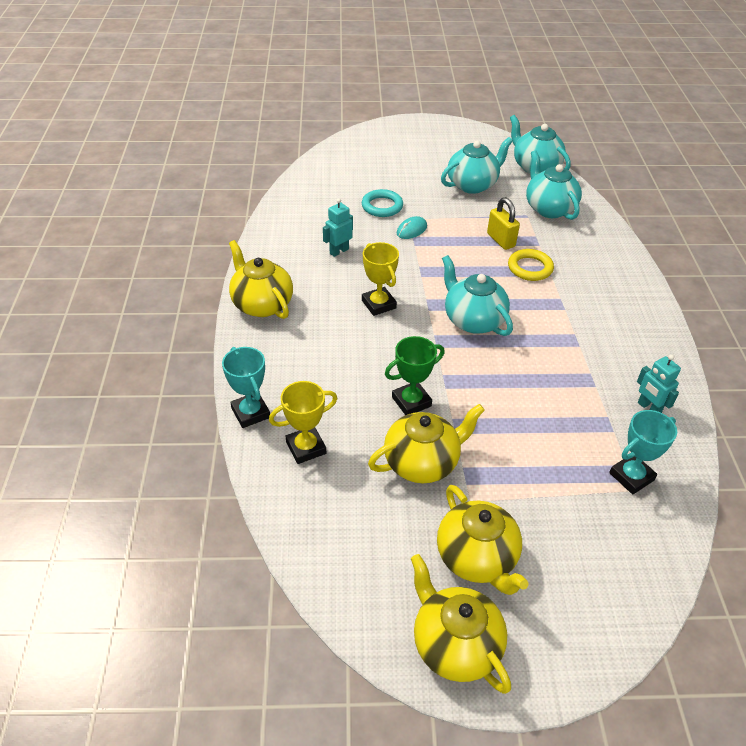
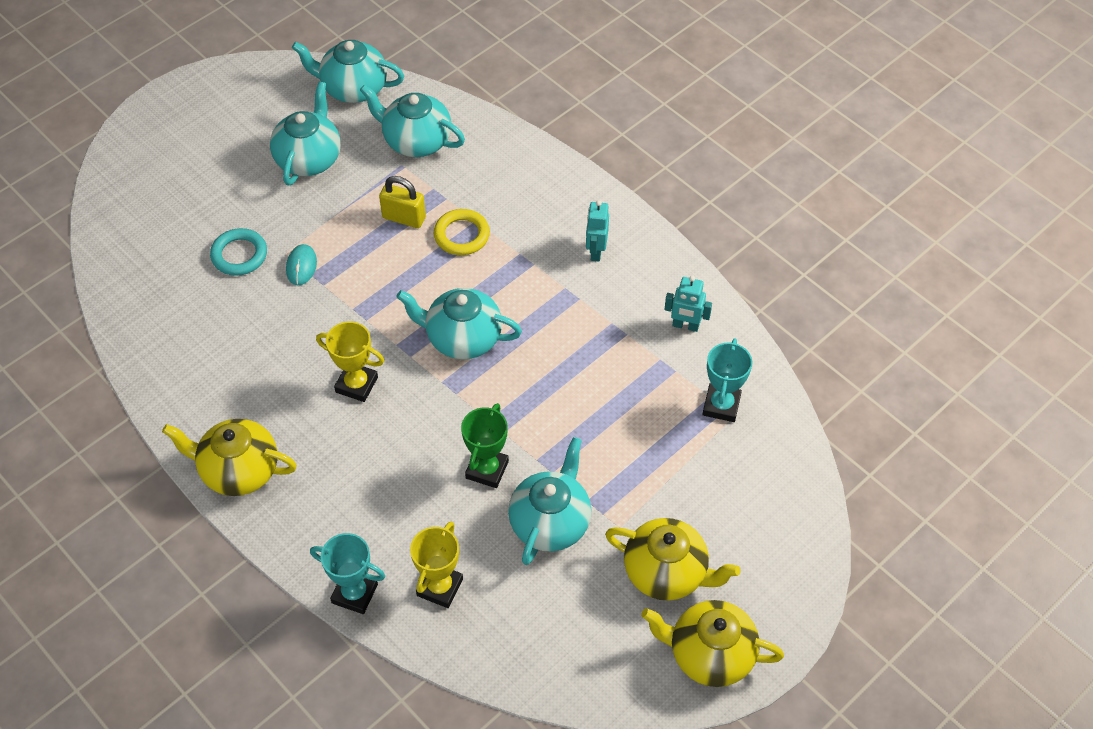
camera: 40 degrees left, 10 degrees up
turquoise robot [323,198,353,257] -> turquoise robot moved to [586,200,609,262]
yellow teapot [368,404,485,483] -> turquoise teapot [508,437,592,565]

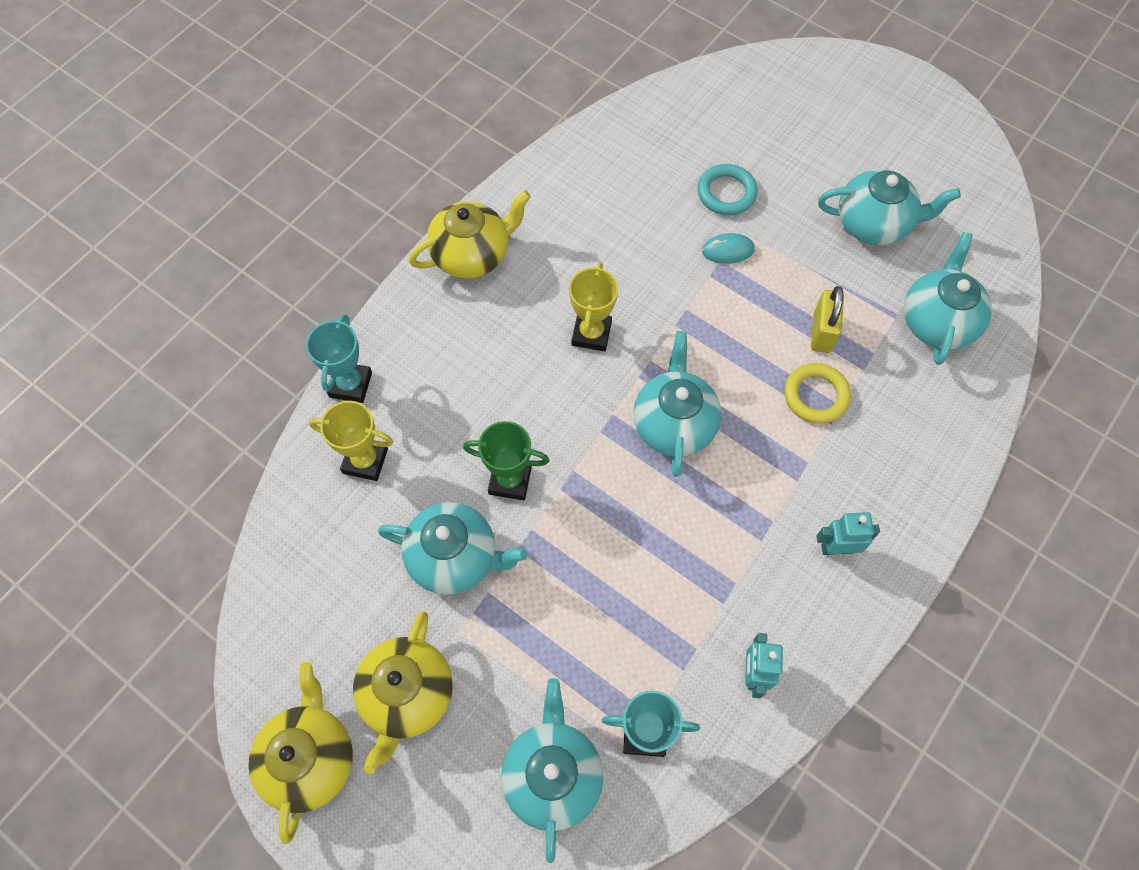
camera: 80 degrees right, 10 degrees up
yellow teapot [162,419,297,496] -> yellow teapot turned 60 degrees clockwise [409,190,531,279]
turquoise teapot [292,40,404,103] -> turquoise teapot moved to [501,678,604,863]

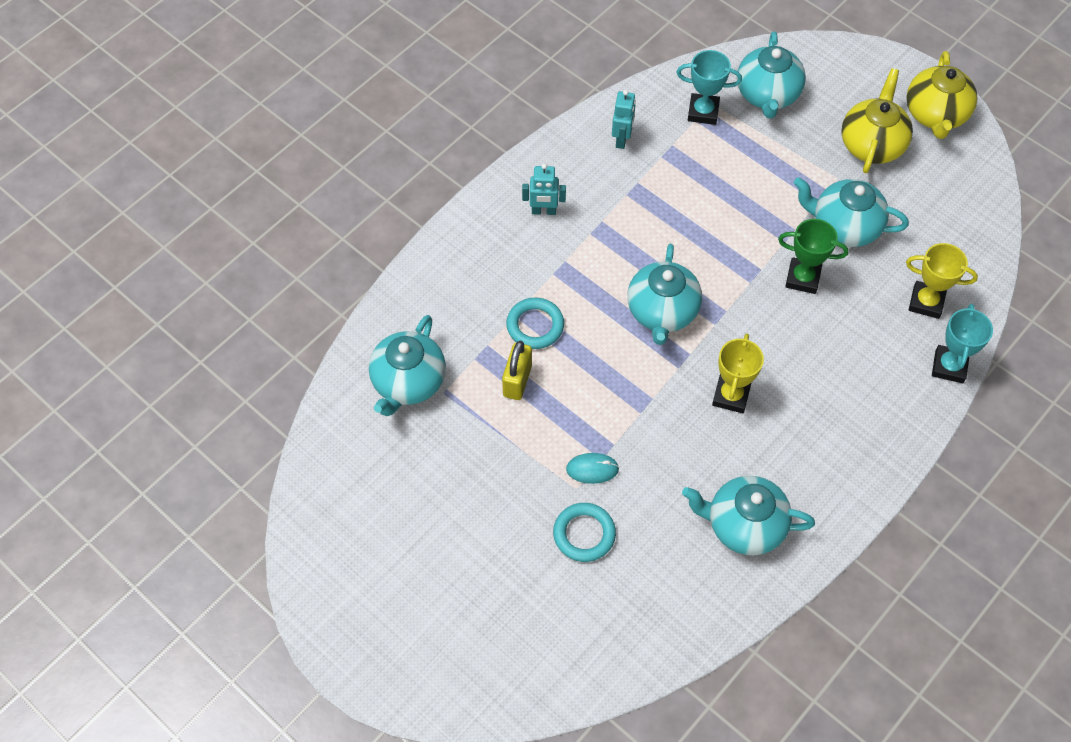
camera: 175 degrees left, 5 degrees down
yellow teapot [409,190,531,279] -> none
yellow ring [785,363,851,424] -> turquoise ring [506,297,564,349]
turquoise teapot [818,169,961,245] -> turquoise teapot moved to [682,476,815,555]

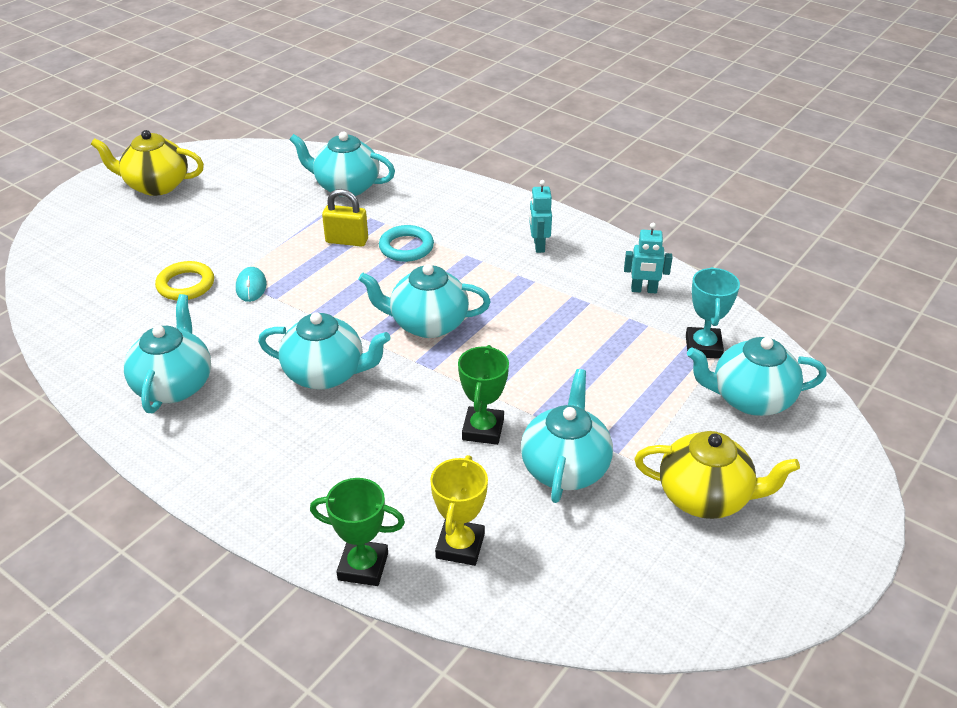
camera: 85 degrees right, 20 degrees down
turquoise ring [553,503,616,562] -> yellow ring [155,261,214,300]
yellow trophy [712,334,764,413] -> turquoise teapot [258,312,391,389]
yellow teapot [906,51,977,139] -> yellow teapot moved to [91,130,204,196]
turquoise trophy [932,304,993,383] -> green trophy [310,478,405,586]

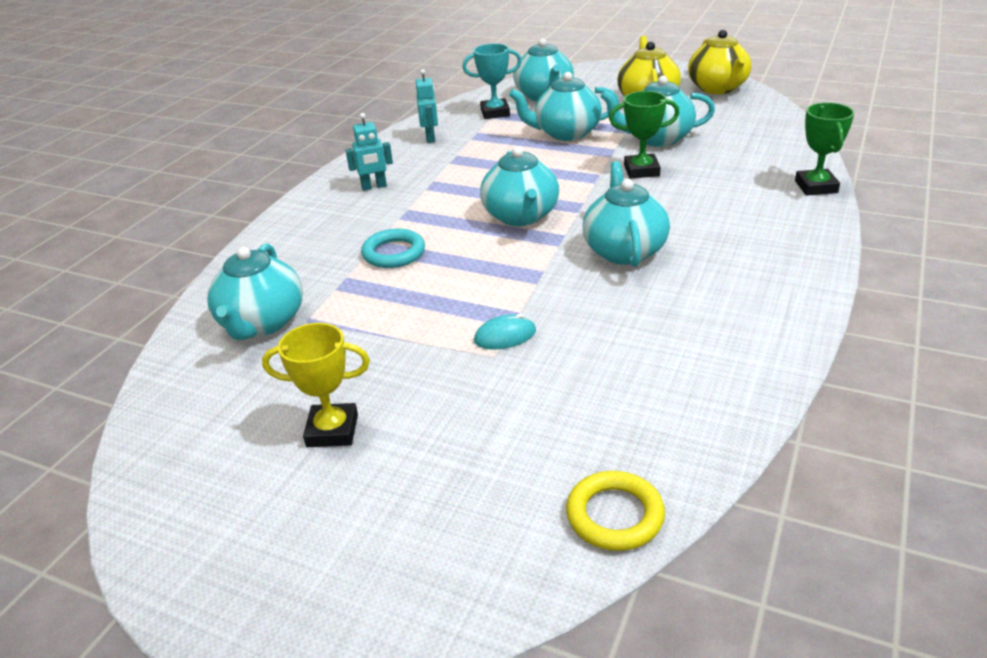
camera: 100 degrees left, 5 degrees down
yellow teapot [91,130,204,196] -> yellow teapot moved to [688,30,751,94]
turquoise teapot [124,294,211,413] -> turquoise teapot moved to [509,72,619,141]
yellow ring [155,261,214,300] -> yellow ring moved to [566,471,665,551]
yellow padlock [322,189,368,247] -> none
yellow trophy [430,455,488,566] -> yellow trophy moved to [262,323,370,447]

